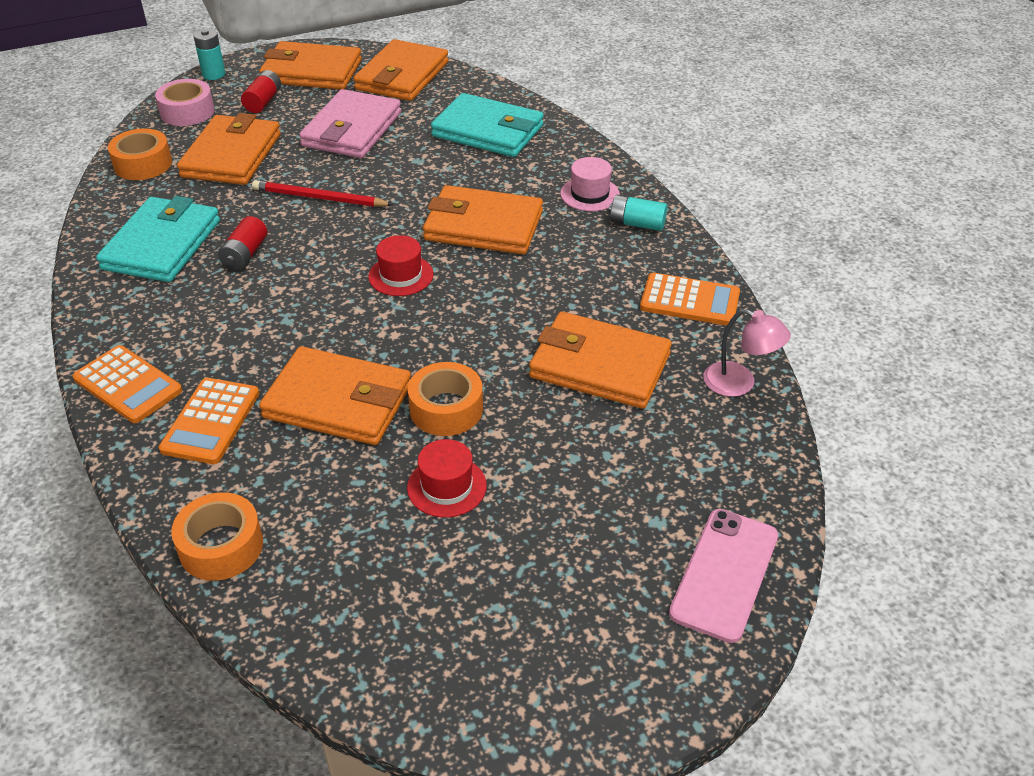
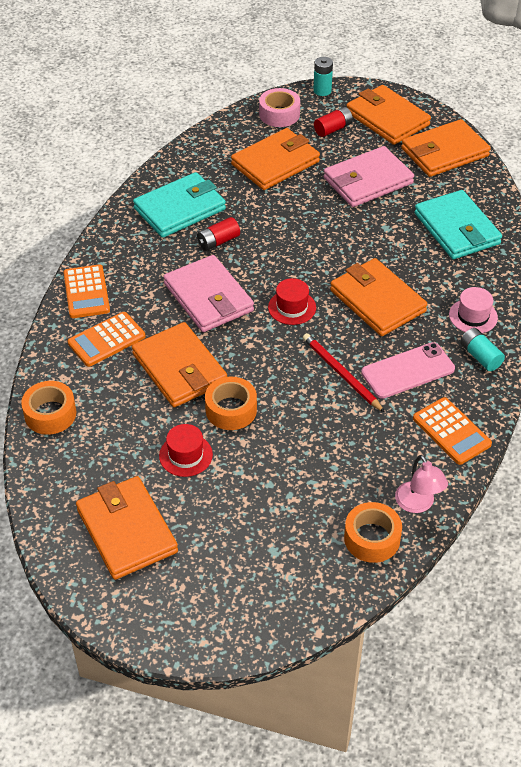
camera: 40 degrees right, 5 degrees up
orange tape [108,128,172,180] -> orange tape moved to [344,502,402,563]
red pencil [252,180,394,207] -> red pencil moved to [303,333,385,413]
orange wallet [529,311,672,409] -> orange wallet moved to [76,476,178,580]
pink phone [669,509,778,643] -> pink phone moved to [361,342,455,399]
none -> pink wallet [163,255,254,332]

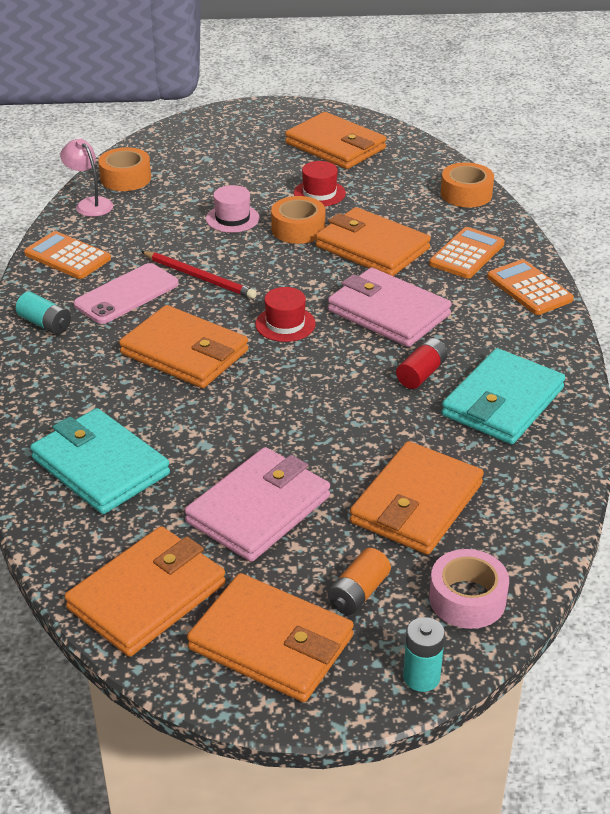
camera: 160 degrees right, 10 degrees down
red battery [314,107,353,137] -> orange battery [327,548,391,615]
pink hat [449,287,498,333] -> pink hat moved to [206,185,260,233]

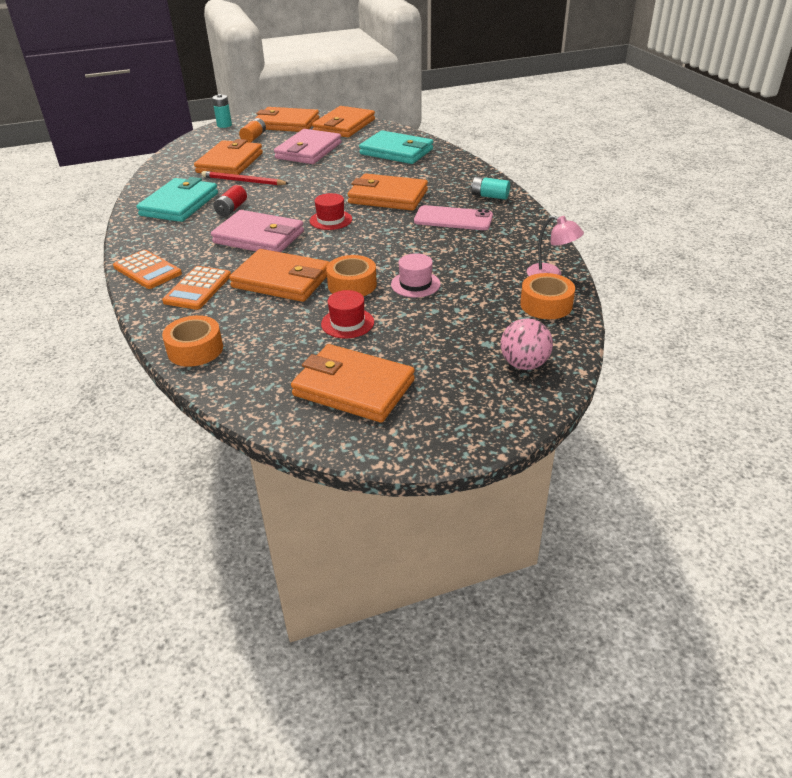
camera: 165 degrees right, 0 degrees up
orange calculator [24,231,111,279] -> none
pink phone [74,263,179,324] -> pink phone turned 75 degrees clockwise [414,205,493,230]
red pencil [141,251,257,299] -> red pencil moved to [201,171,289,185]
pink tape [429,549,509,629] -> none
none -> pink ball [501,318,553,370]

